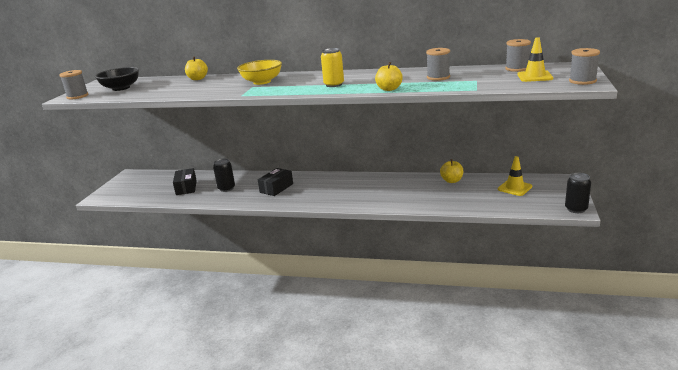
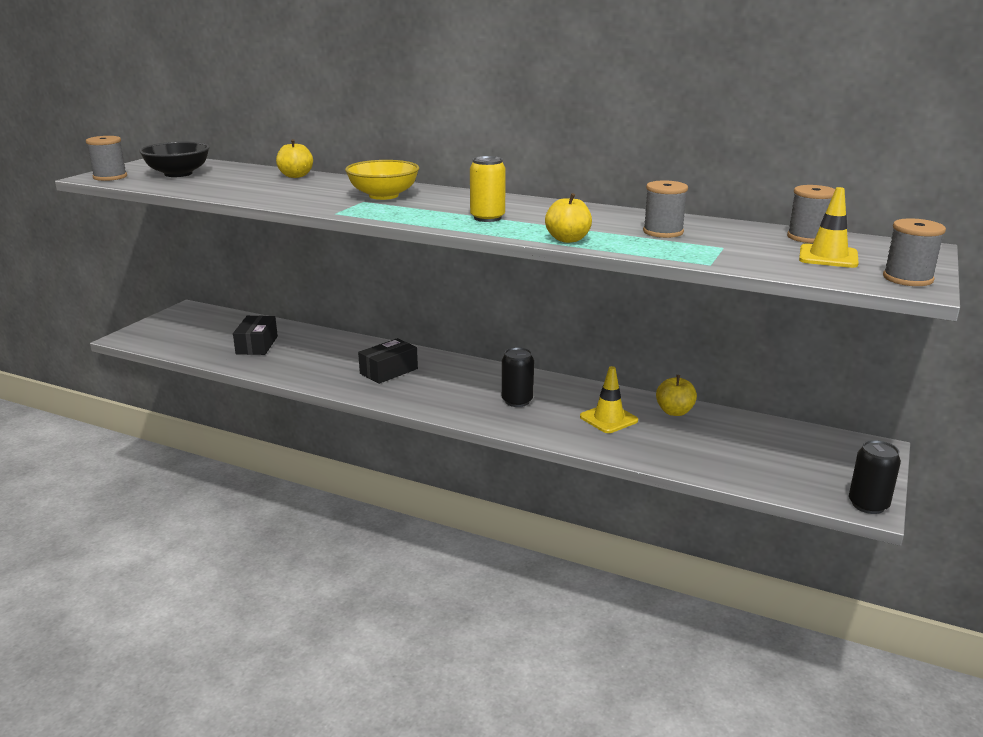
camera: 10 degrees right, 0 degrees up
black can [213,158,235,192] -> black can moved to [502,347,534,407]
yellow traffic cone [498,156,532,196] -> yellow traffic cone moved to [580,366,638,433]

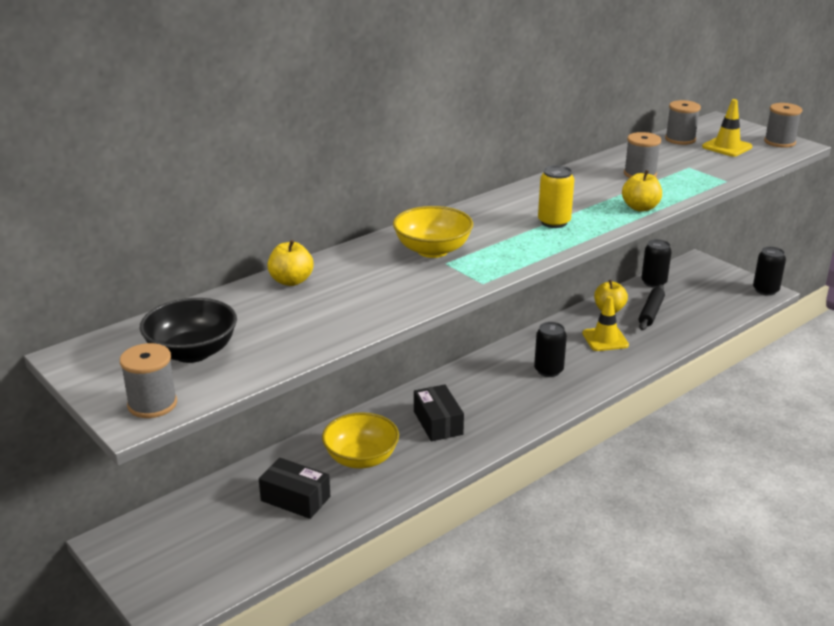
camera: 65 degrees left, 5 degrees up
none -> yellow bowl [322,412,399,469]
none -> black rolling pin [639,284,665,330]
none -> black can [641,239,672,288]

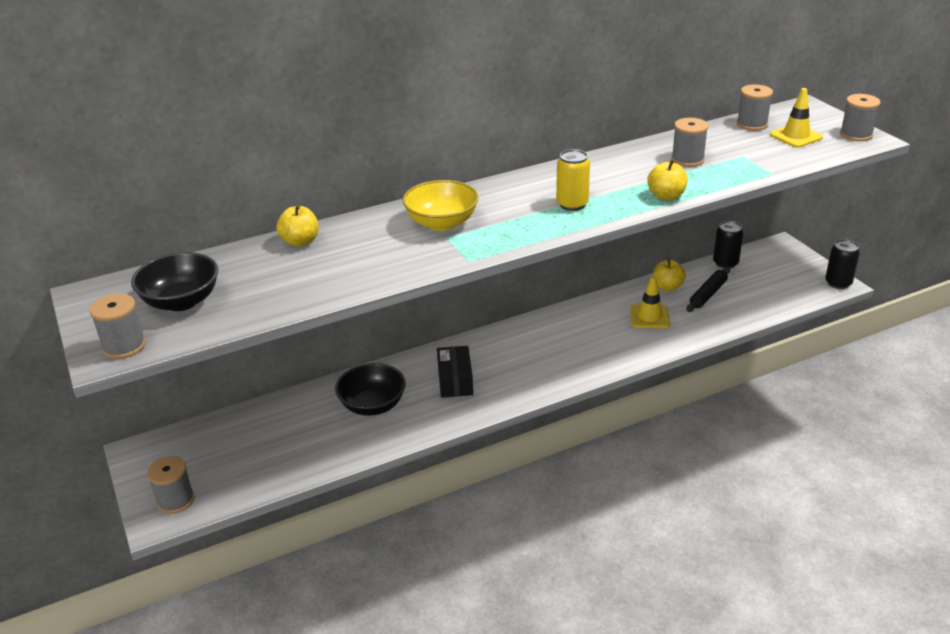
camera: 15 degrees right, 5 degrees up
black box [259,458,330,519] -> none
yellow bowl [322,412,399,469] -> black bowl [335,363,406,416]
black can [534,322,567,377] -> none
none -> grey spool [147,456,194,514]

